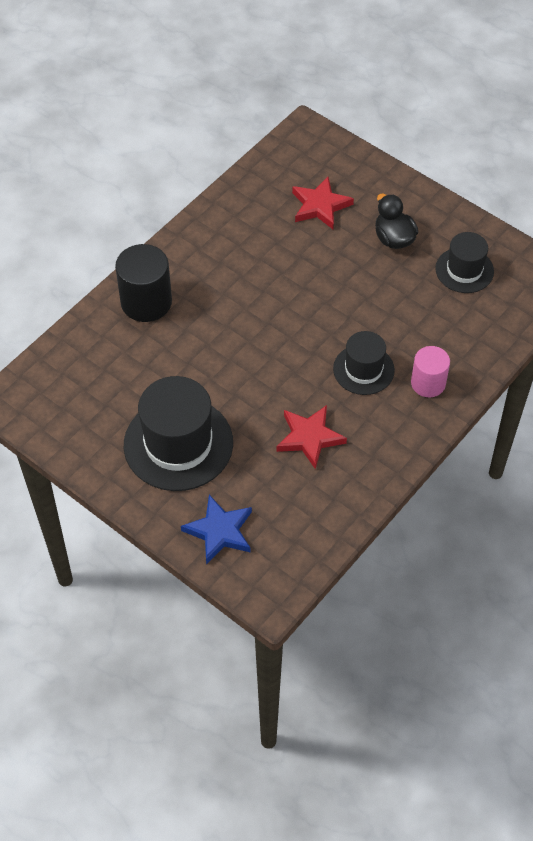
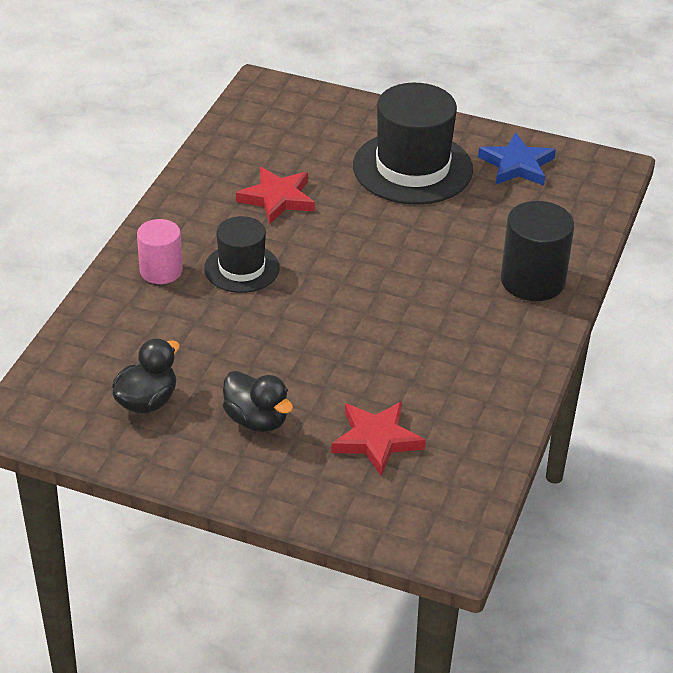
camera: 160 degrees right, 15 degrees down
blue star [181,495,252,564] -> blue star moved to [478,132,556,186]
black hat [435,232,494,293] -> black duck [112,338,180,413]

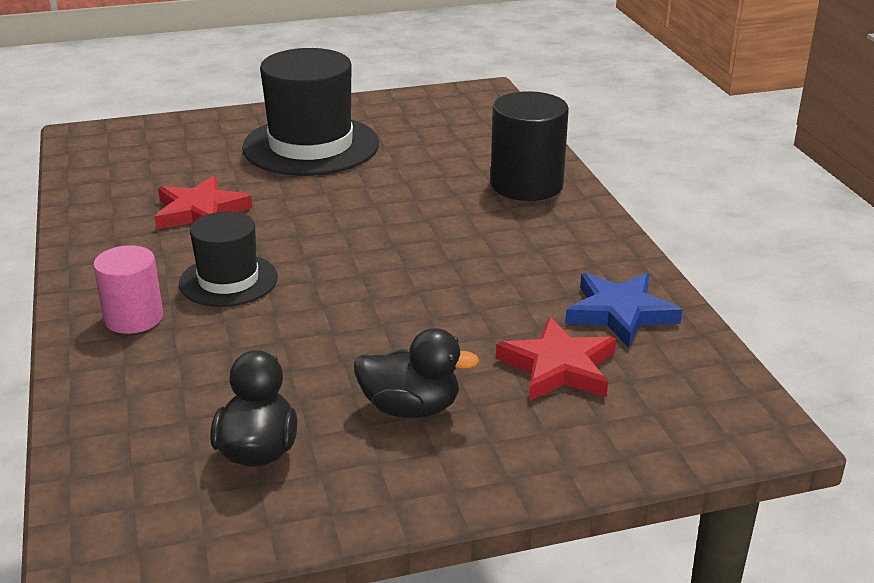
camera: 35 degrees left, 10 degrees down
blue star [478,132,556,186] -> blue star moved to [565,273,682,347]

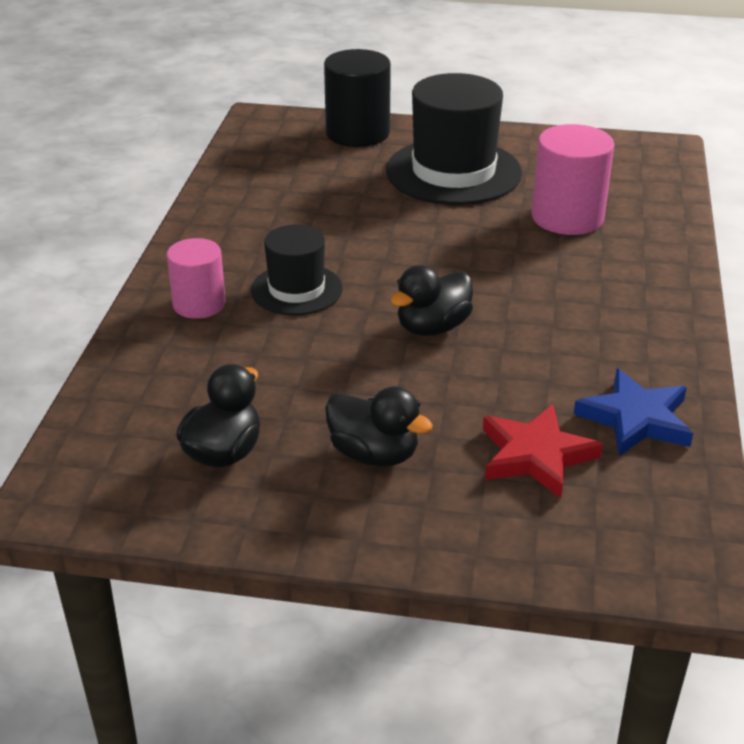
camera: 25 degrees right, 5 degrees up
red star [154,176,252,230] -> none
black cylinder [491,91,569,201] -> black cylinder moved to [324,49,391,147]
none -> black duck [390,265,473,336]
none -> pink cylinder [532,124,615,235]

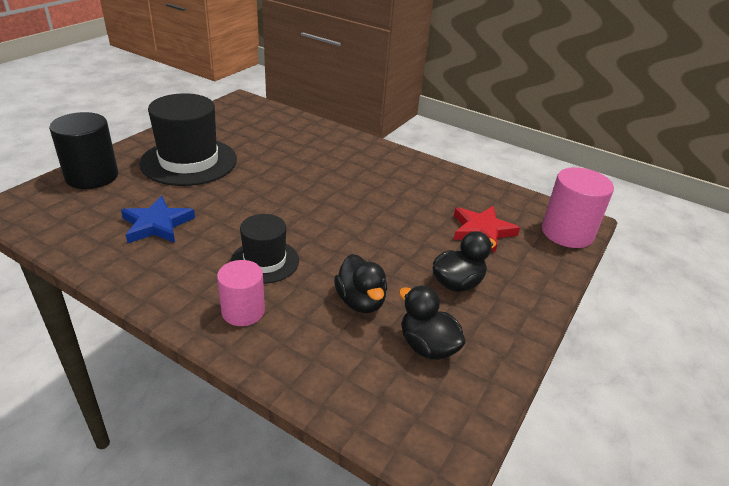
camera: 70 degrees left, 0 degrees up
black duck [390,265,473,336] -> black duck moved to [334,254,387,313]
pink cylinder [532,124,615,235] -> pink cylinder moved to [542,167,614,248]
blue star [574,368,693,456] -> blue star moved to [121,196,195,243]

